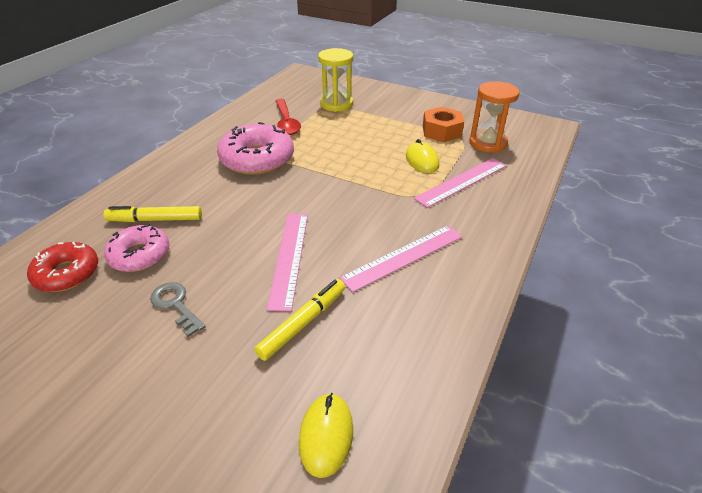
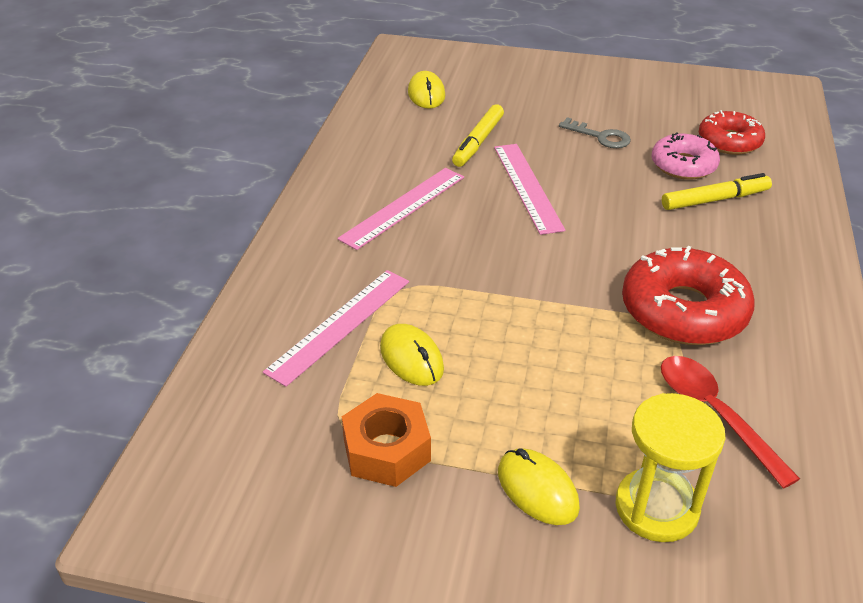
camera: 165 degrees right, 0 degrees up
pink donut [217,122,294,175] -> red donut [622,246,755,345]
orange hourglass [469,81,520,152] -> none
none -> yellow mouse [498,448,580,525]

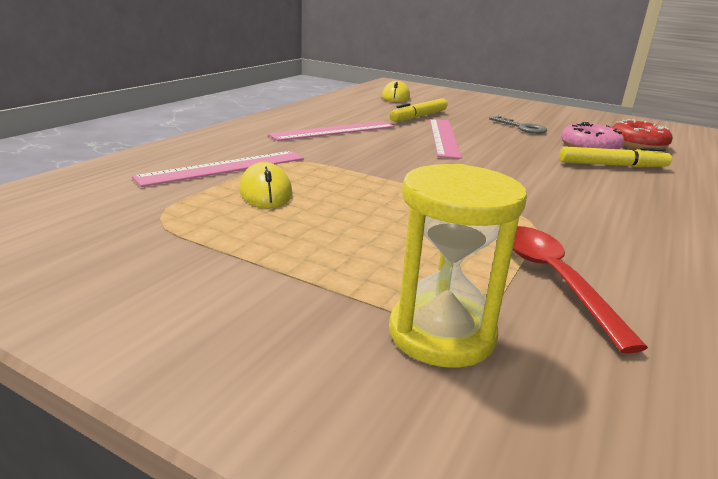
camera: 15 degrees right, 15 degrees down
orange nut [342,393,431,487] -> none
yellow mouse [498,448,580,525] -> none
red donut [622,246,755,345] -> none

